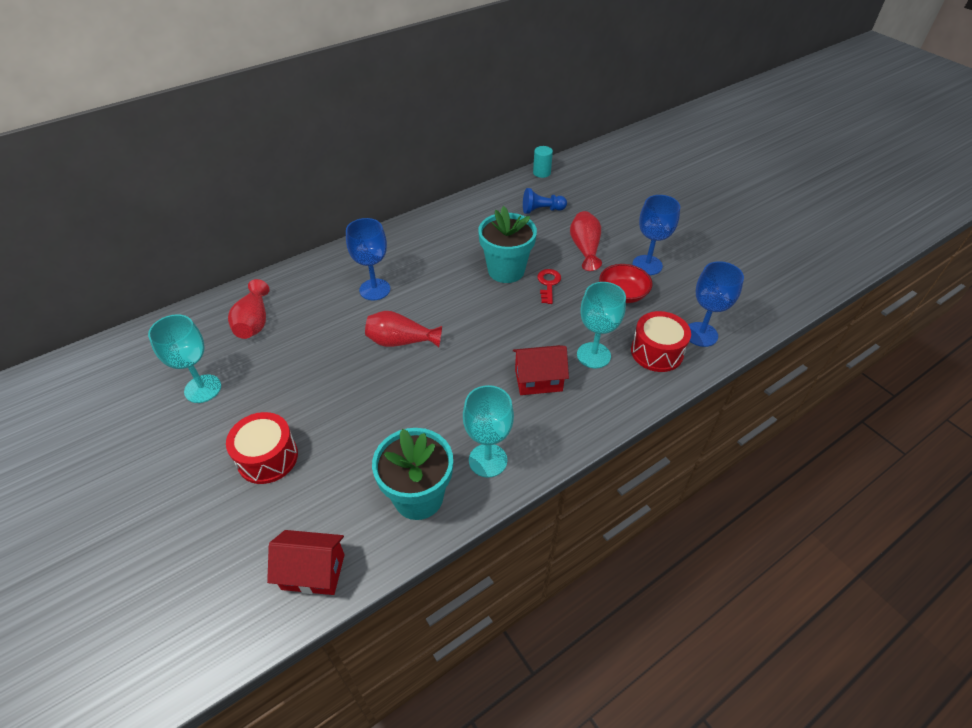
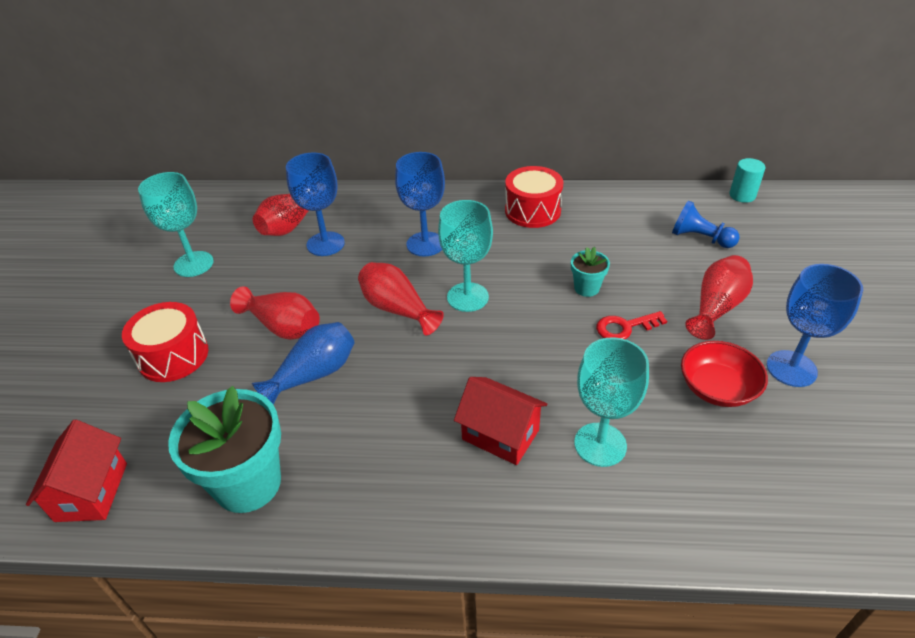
camera: 40 degrees right, 5 degrees down
red house [267,530,345,595] -> red house turned 45 degrees clockwise [26,420,127,522]
turquoise goblet [463,385,514,478] -> turquoise goblet moved to [438,200,493,312]
turquoise flower pot [478,206,537,283] -> turquoise flower pot [571,247,610,297], size x0.49
red key [537,269,561,304] -> red key turned 150 degrees counterclockwise [596,311,667,339]
red drum [631,311,691,372] -> red drum moved to [505,166,563,228]
blue goblet [688,261,744,347] -> blue goblet moved to [286,152,345,256]
none -> red vase [230,286,320,340]
none -> blue vase [252,322,355,405]

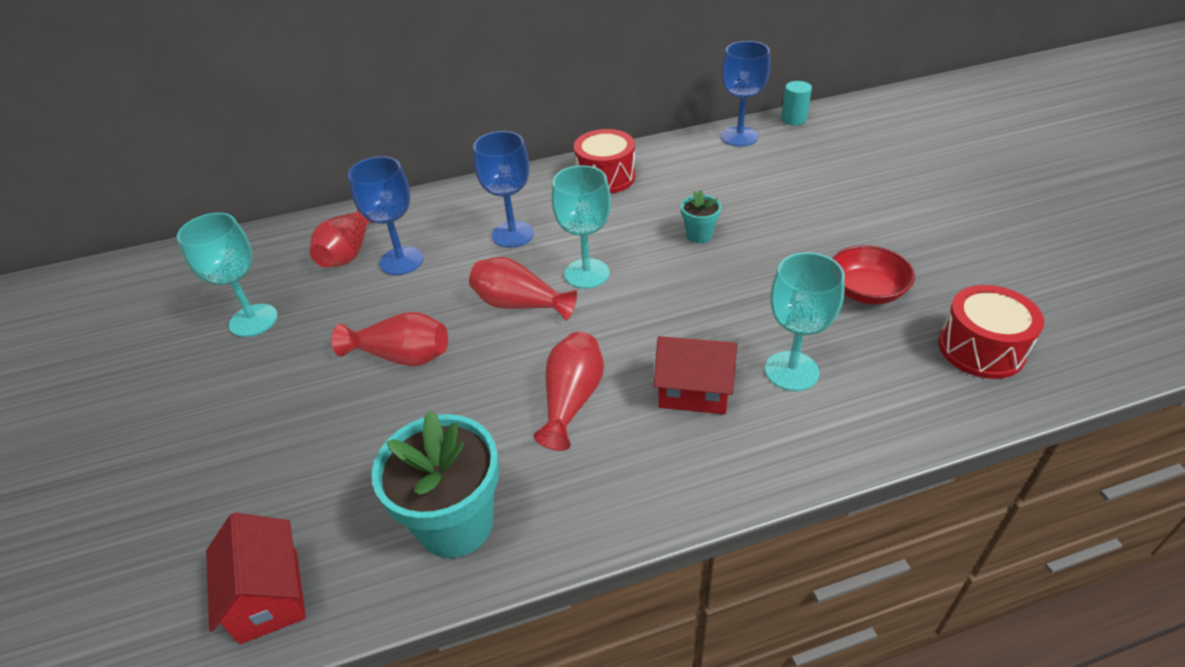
camera: 20 degrees left, 0 degrees up
red drum [122,302,208,382] -> red drum moved to [938,285,1044,379]
blue vase [252,322,355,405] -> none
red key [596,311,667,339] -> none
blue pawn [672,200,740,248] -> none
red vase [685,255,753,340] -> red vase moved to [534,332,604,451]
blue goblet [767,264,863,387] -> blue goblet moved to [721,41,770,147]

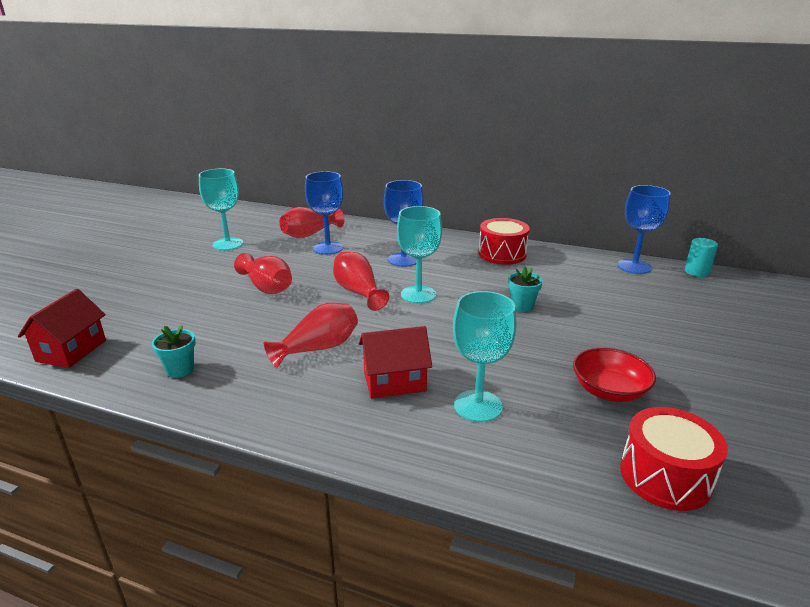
camera: 35 degrees right, 15 degrees down
turquoise flower pot [372,411,499,558] -> turquoise flower pot [152,324,196,378], size x0.49
red house [654,336,737,414] -> red house turned 60 degrees counterclockwise [359,326,432,399]

